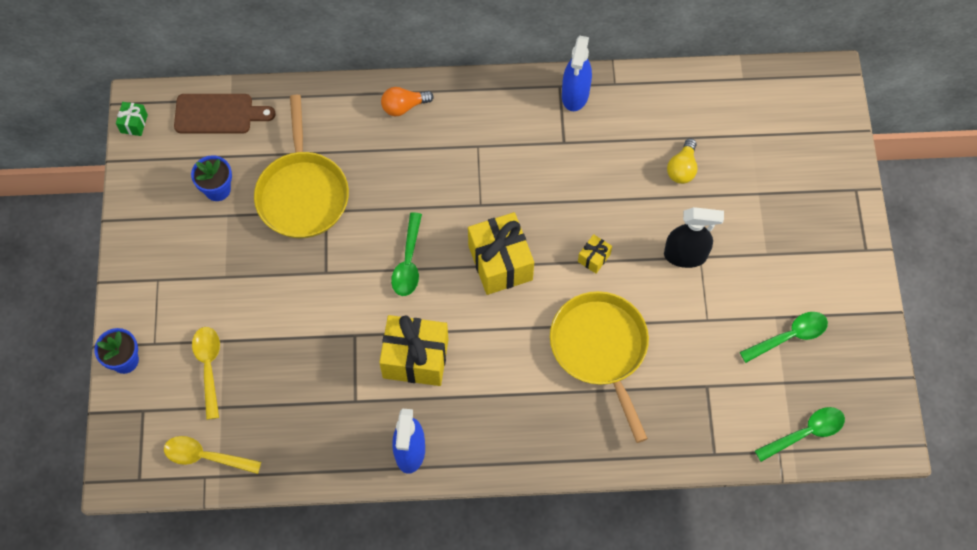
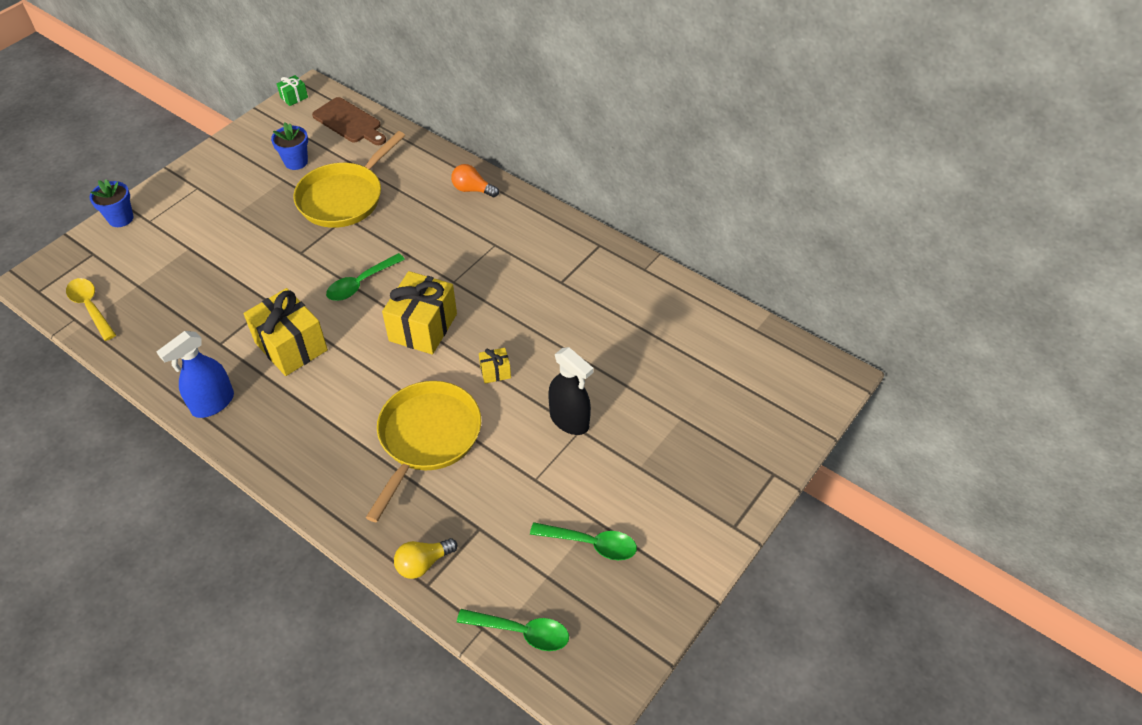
camera: 40 degrees right, 15 degrees down
yellow spoon [192,327,220,420] -> none
blue spray bottle [562,36,592,111] -> none
yellow light bulb [667,138,697,184] -> yellow light bulb moved to [394,538,458,579]

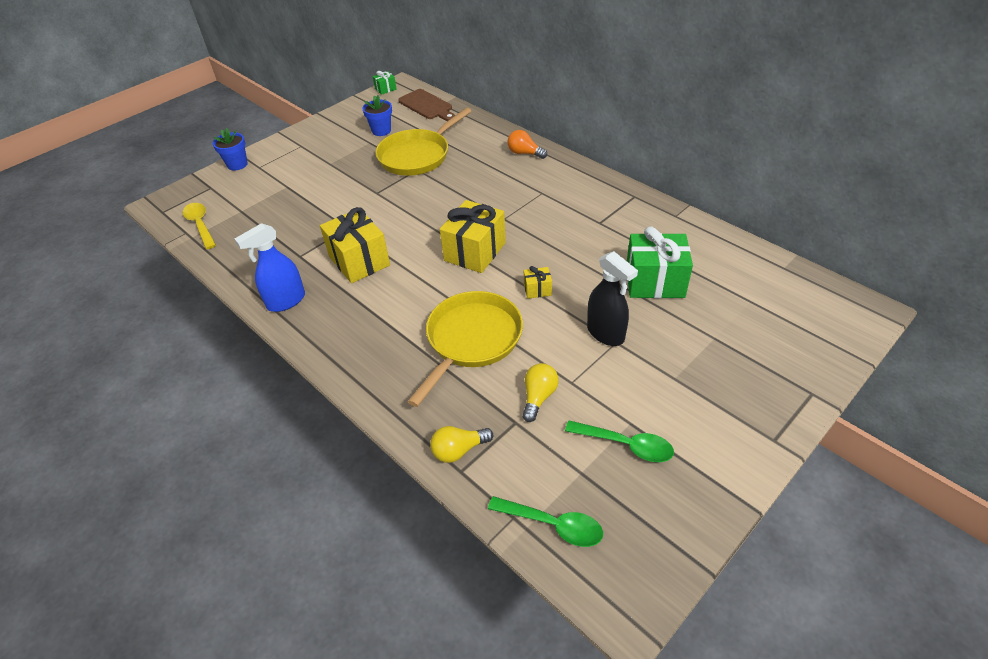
camera: 10 degrees right, 5 degrees down
green spoon [326,253,405,301] -> none
none -> yellow light bulb [522,363,559,422]
none -> green gift [627,227,693,298]

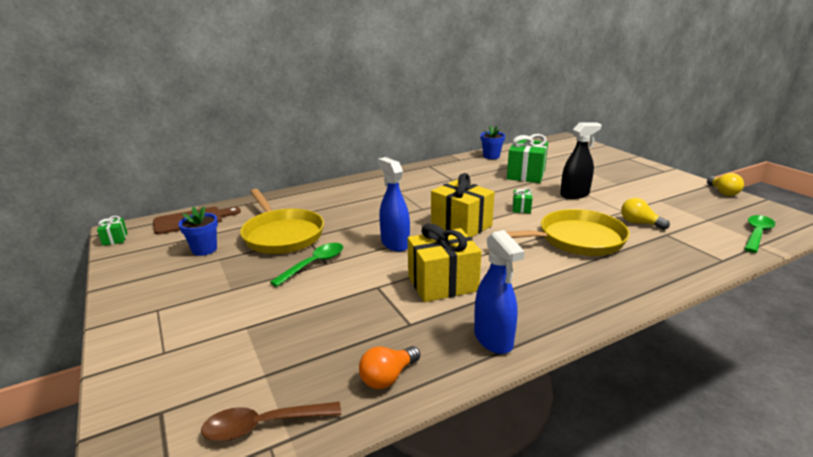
camera: 75 degrees left, 20 degrees down
yellow spoon [183,203,216,249] -> brown spoon [201,402,341,441]
blue flower pot [213,128,247,171] -> blue flower pot moved to [480,126,505,159]
yellow pan [407,291,523,407] -> yellow pan turned 120 degrees clockwise [507,209,630,256]
yellow light bulb [430,426,493,463] -> yellow light bulb moved to [707,173,744,196]
orange light bulb [507,130,547,159] -> orange light bulb moved to [359,346,420,389]
yellow gift [524,266,552,299] -> green gift [513,187,532,213]
green spoon [565,420,674,462] -> green spoon moved to [270,243,343,287]
none -> blue spray bottle [378,157,410,252]

